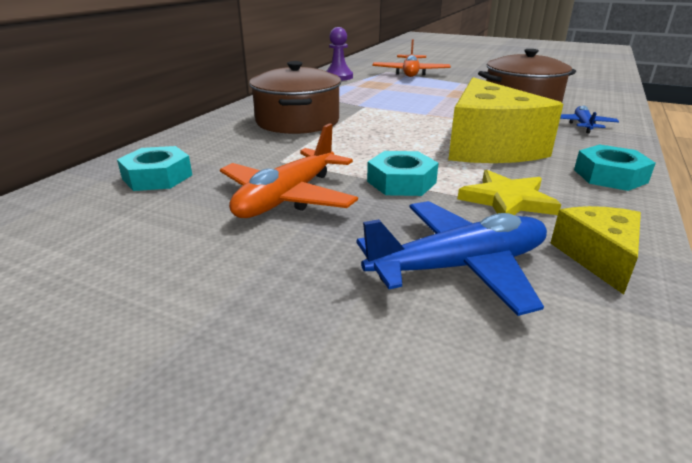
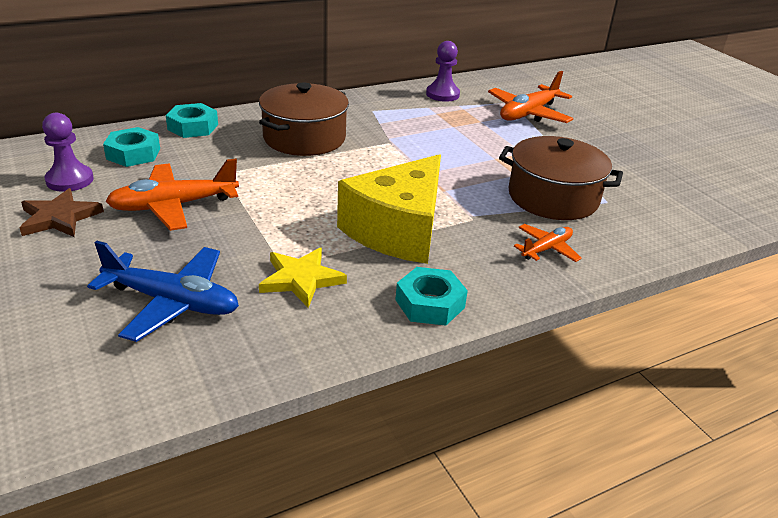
camera: 35 degrees right, 5 degrees up
turquoise nut [367,151,438,196] -> turquoise nut moved to [166,103,218,138]
yellow cheese [551,206,641,295] -> none
blue plane [560,106,619,133] -> orange plane [514,224,582,262]
none -> brown star [20,188,104,237]
none -> purple pawn [42,113,94,192]

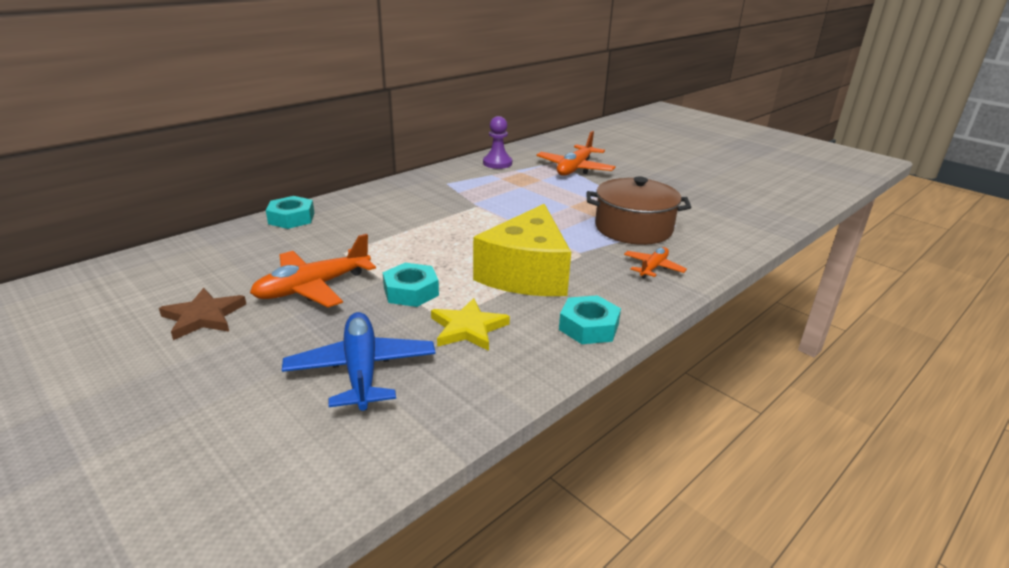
camera: 15 degrees left, 5 degrees down
purple pawn [42,113,94,192] -> none
blue plane [87,241,239,342] -> blue plane turned 105 degrees counterclockwise [282,312,436,411]
turquoise nut [103,127,160,167] -> turquoise nut moved to [383,263,439,307]
brown pot [259,82,349,156] -> none

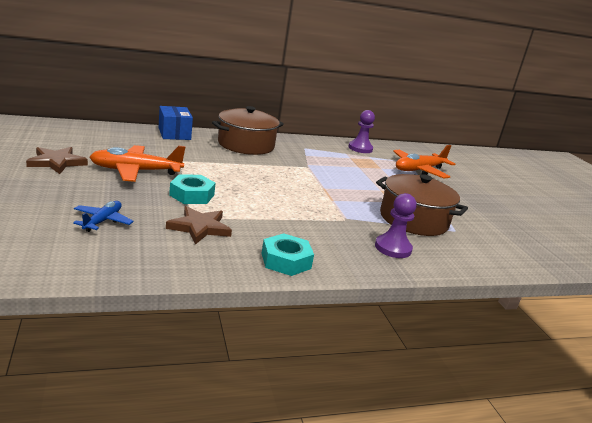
camera: 25 degrees right, 5 degrees down
turquoise nut [266,196,314,229] -> blue box [159,106,193,140]
blue plane [282,312,436,411] -> blue plane [73,201,134,232], size x0.57
yellow star [431,298,510,351] -> brown star [166,206,232,244]
yellow cheese [473,204,571,296] -> none
orange plane [624,247,687,279] -> purple pawn [375,193,416,258]
none -> brown pot [212,106,284,155]

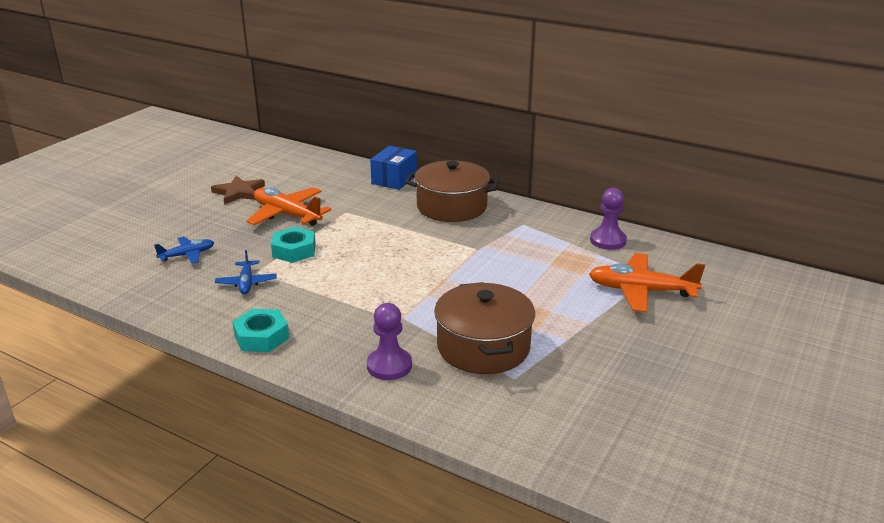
camera: 50 degrees right, 5 degrees up
brown star [166,206,232,244] -> blue plane [215,250,277,294]

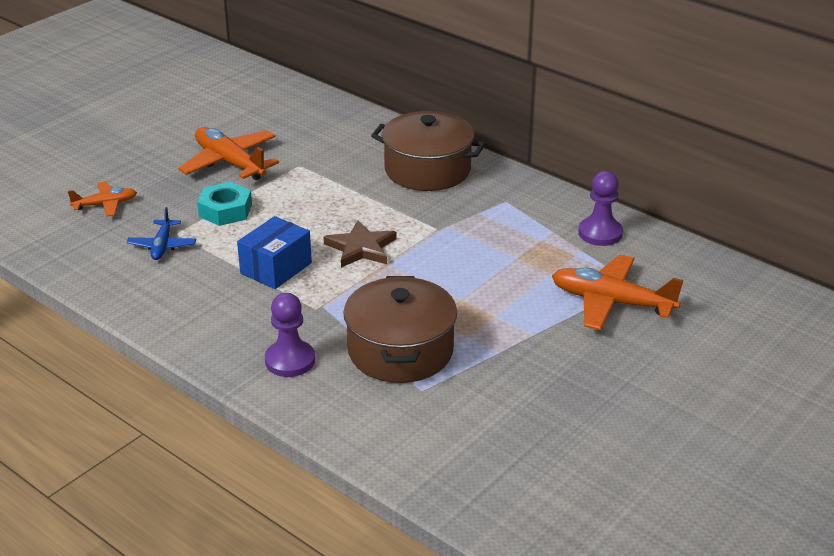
camera: 10 degrees right, 5 degrees up
blue plane [154,236,214,264] -> orange plane [68,182,137,217]
brown star [211,176,265,205] -> brown star moved to [324,220,397,268]
turquoise nut [232,309,289,352] -> none
blue box [370,146,417,190] -> blue box moved to [237,216,312,289]

